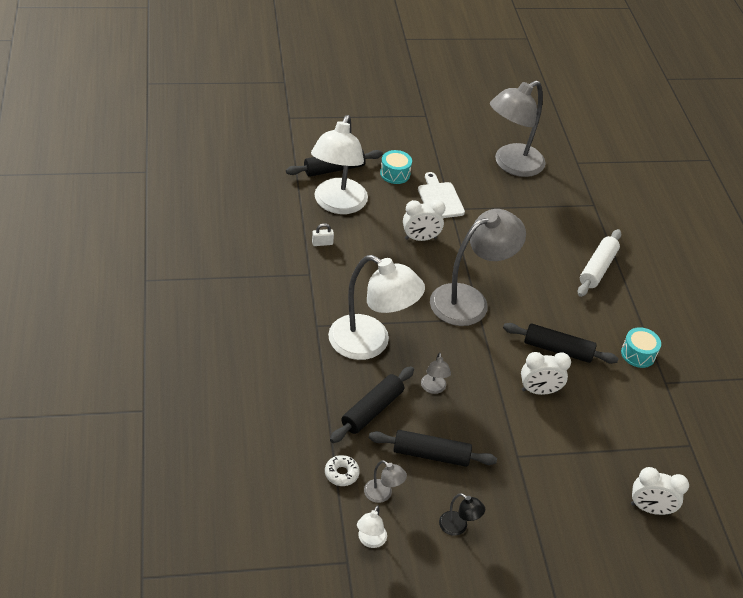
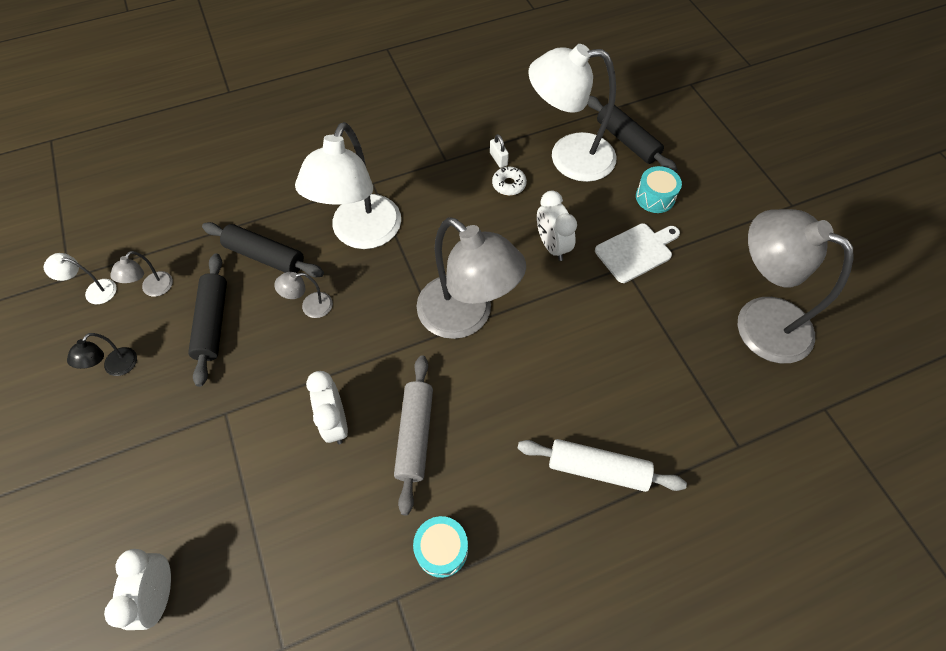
camera: 80 degrees right, 15 degrees up
white donut [325,455,360,486] -> white donut moved to [492,167,527,196]
black rolling pin [503,323,619,364] -> grey rolling pin [394,355,433,515]

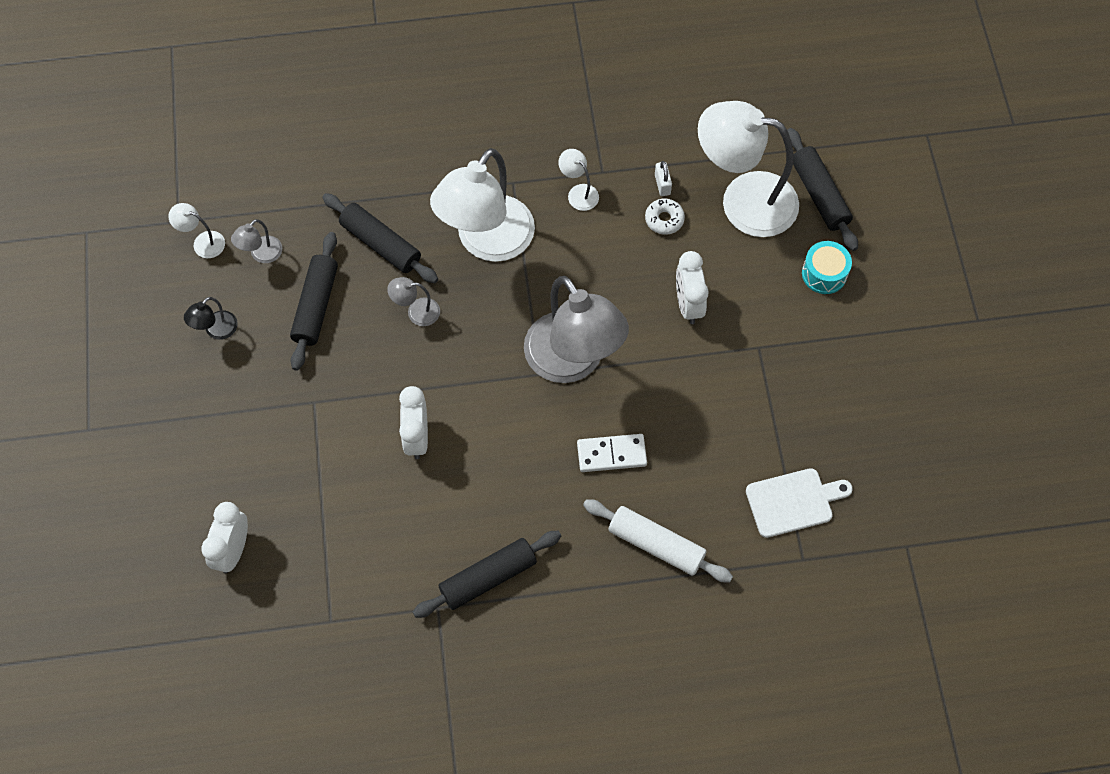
camera: 15 degrees right, 5 degrees up
grey rolling pin [394,355,433,515] -> none
turquoise drum [413,516,468,578] -> black rolling pin [413,531,561,618]
white cutting board [595,223,680,283] -> white cutting board moved to [746,468,853,538]
grey lamp [738,209,853,363] -> none
none -> white lamp [558,149,599,211]
none -> white domino [577,434,647,472]

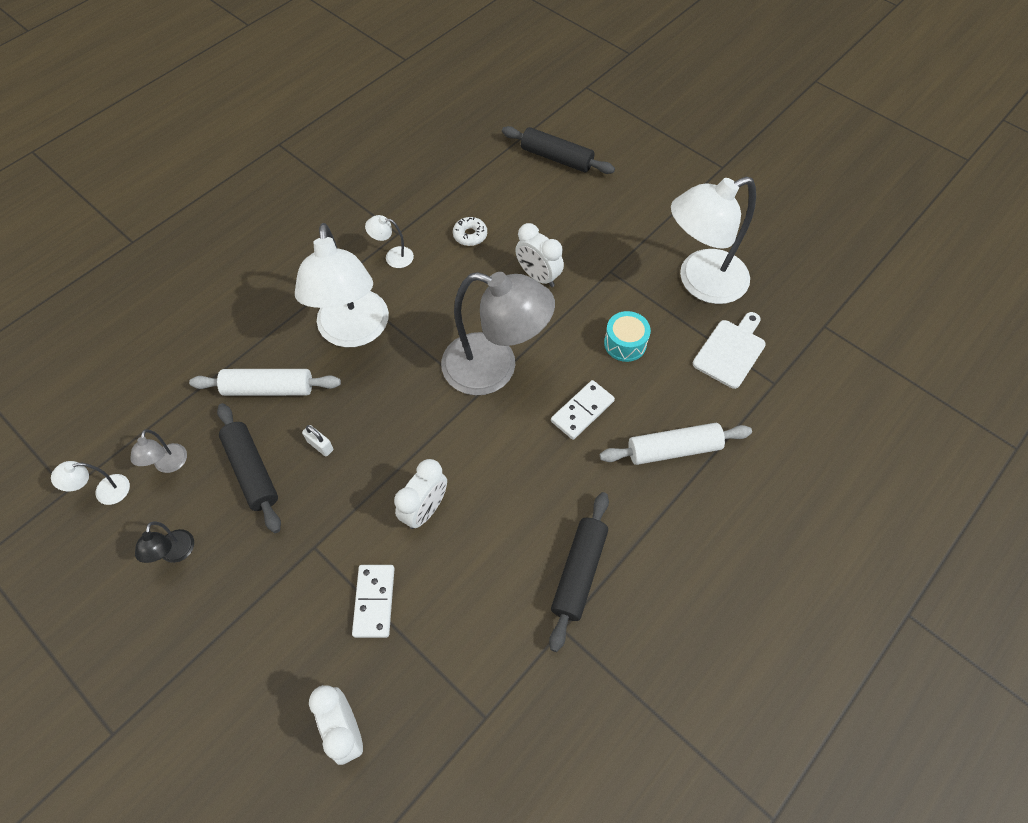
camera: 40 degrees left, 5 degrees down
black rolling pin [322,193,438,283] -> white rolling pin [189,369,341,396]
grey lamp [387,277,440,326] -> none
white clock [399,386,428,459] -> white clock turned 105 degrees counterclockwise [394,459,447,529]
white padlock [655,161,672,196] -> white padlock moved to [302,425,333,456]
white lamp [698,101,799,237] -> white lamp moved to [671,176,756,304]
turquoise drum [802,241,852,294] -> turquoise drum moved to [604,311,651,362]
none -> white domino [352,565,394,638]

